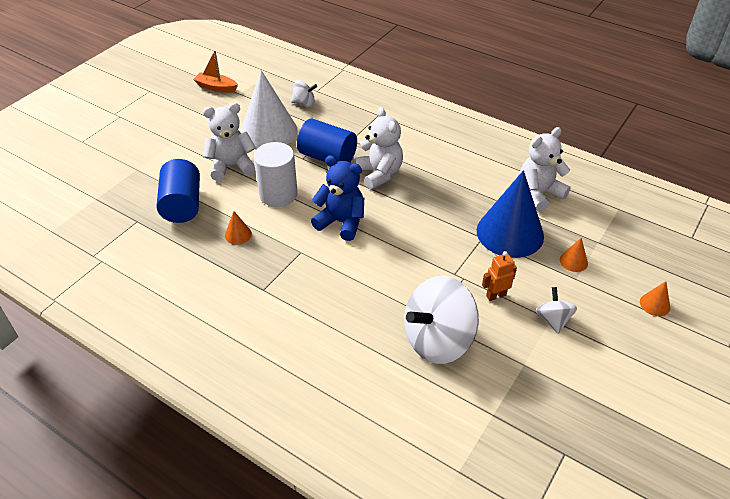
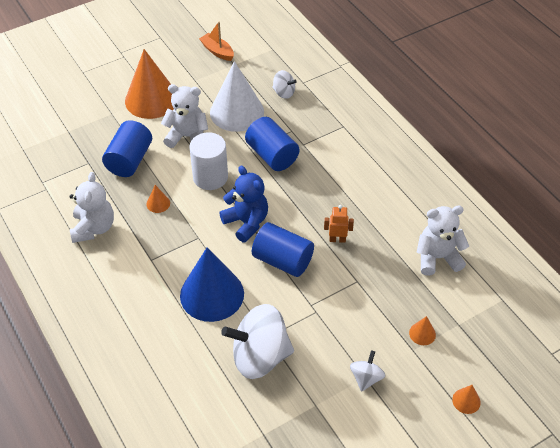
camera: 25 degrees right, 5 degrees up
white teddy bear [355,107,403,189] -> white teddy bear moved to [70,172,114,243]
blue cone [477,170,544,258] -> blue cone moved to [180,247,244,322]
orange robot [482,251,517,301] -> orange robot moved to [324,205,354,243]
none -> orange cone [125,49,174,119]
none -> blue cylinder [252,222,314,277]

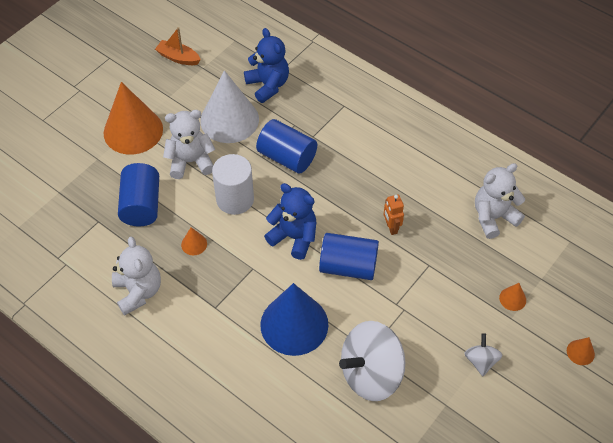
camera: 20 degrees left, 5 degrees up
white spinning top [273,70,297,99] -> blue teddy bear [244,28,289,103]
orange robot [324,205,354,243] -> orange robot turned 90 degrees counterclockwise [384,194,404,235]

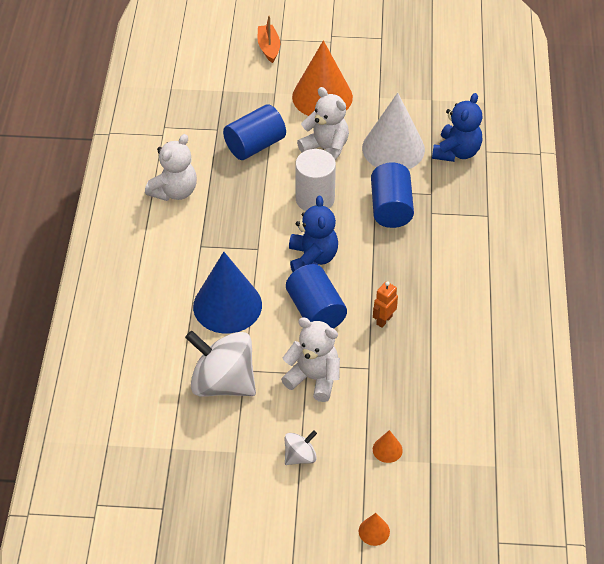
camera: 55 degrees right, 5 degrees down
orange boat [155,27,201,65] -> orange boat moved to [258,16,280,63]
orange cone [181,227,207,255] -> none
white teddy bear [475,163,525,239] -> white teddy bear moved to [281,317,340,402]

